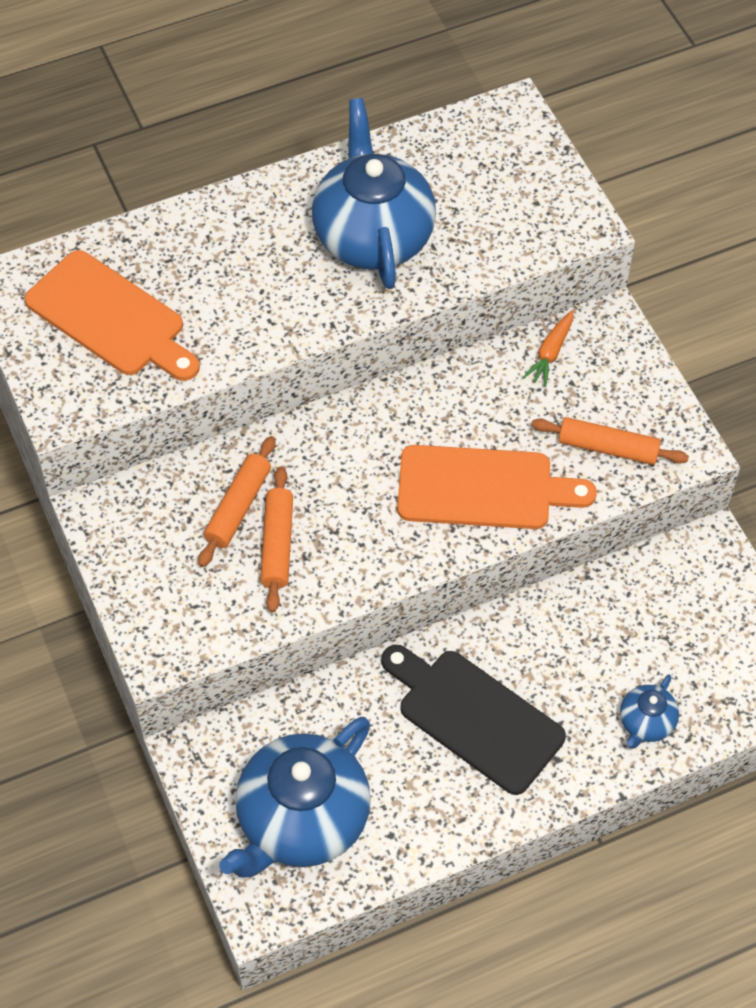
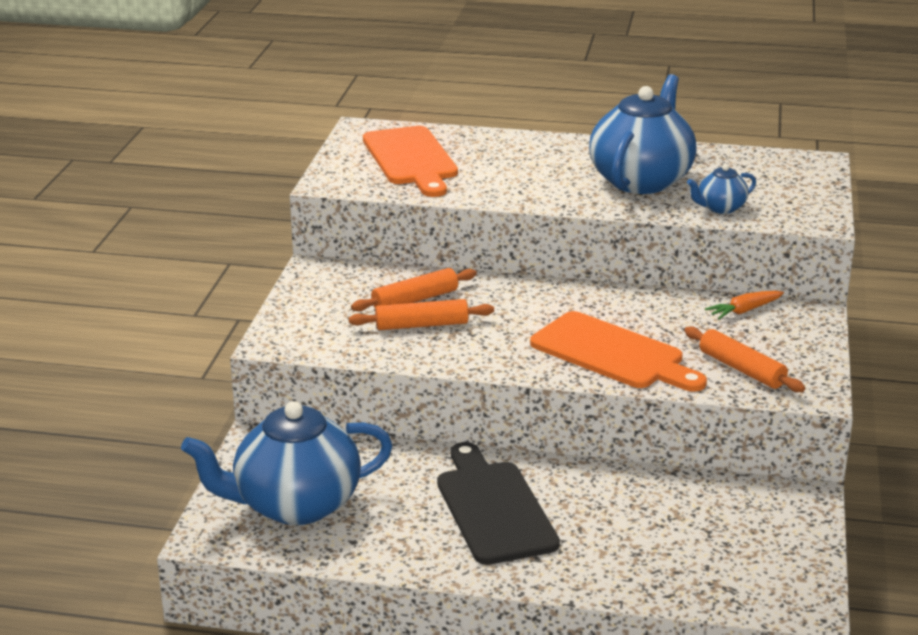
camera: 35 degrees right, 30 degrees down
orange rolling pin [260,466,293,612] -> orange rolling pin turned 45 degrees clockwise [349,299,494,330]
blue teapot [620,674,679,749] -> blue teapot moved to [687,164,756,214]

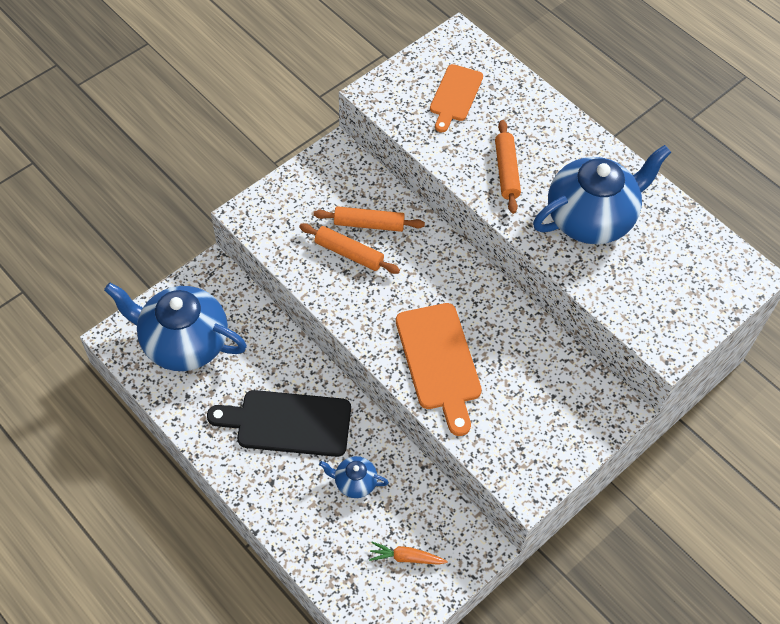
camera: 35 degrees right, 30 degrees up
orange cutting board [363,126,458,197] -> orange cutting board [430,64,483,132], size x0.65
black cutting board [437,442,560,565] -> black cutting board turned 105 degrees counterclockwise [207,390,351,457]
orange rolling pin [684,326,805,392] -> orange rolling pin moved to [495,120,521,214]
blue teapot [687,164,756,214] -> blue teapot moved to [319,456,389,498]
orange carrot [705,291,784,319] -> orange carrot moved to [369,542,448,565]

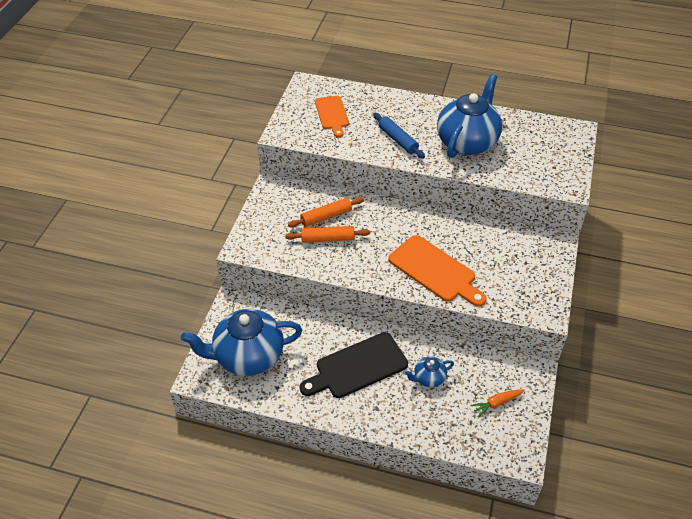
camera: 30 degrees left, 10 degrees down
orange rolling pin [495,120,521,214] -> blue rolling pin [373,113,425,159]

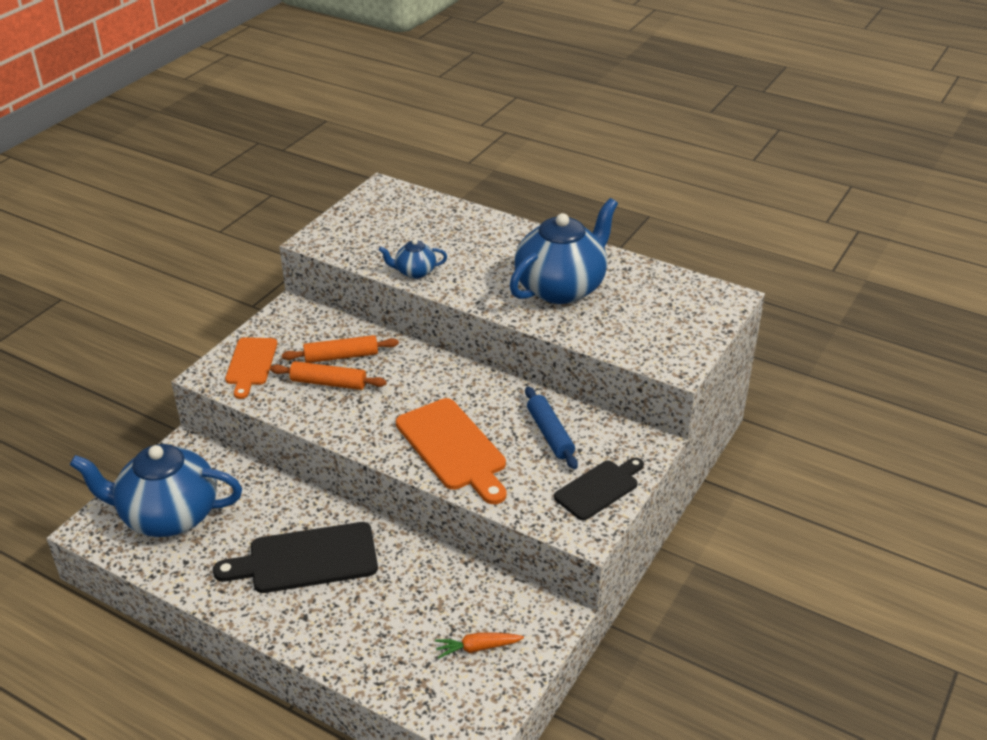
camera: 15 degrees right, 10 degrees down
orange cutting board [315,96,349,137] -> orange cutting board moved to [225,337,277,399]
blue rolling pin [373,113,425,159] -> blue rolling pin moved to [525,386,578,469]
blue teapot [405,356,454,387] -> blue teapot moved to [379,239,447,279]
none -> black cutting board [554,458,644,520]

